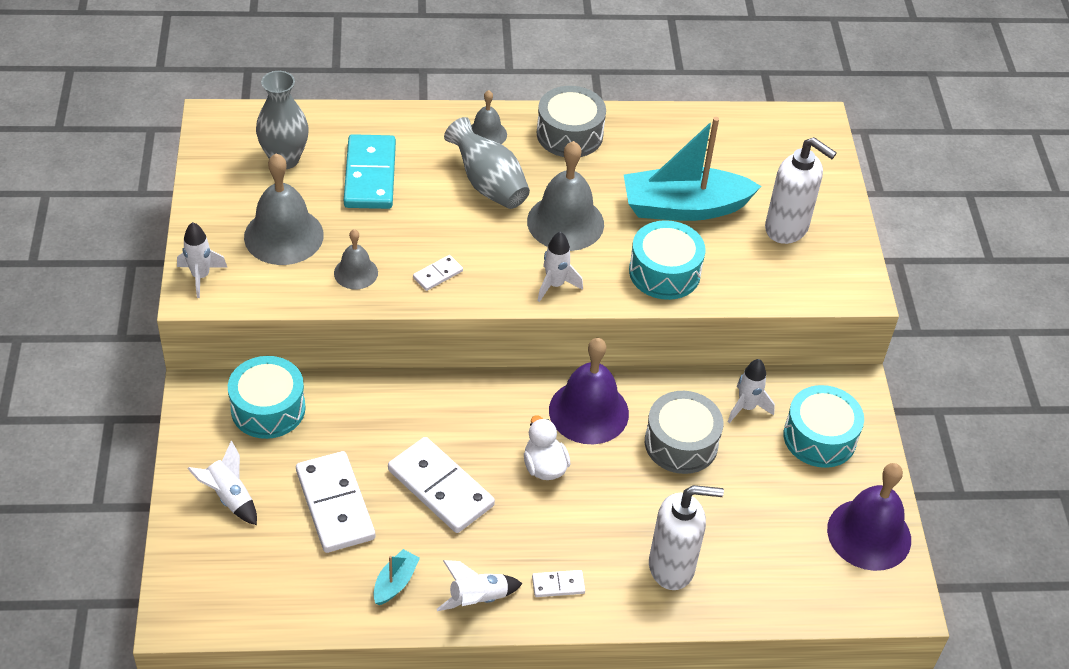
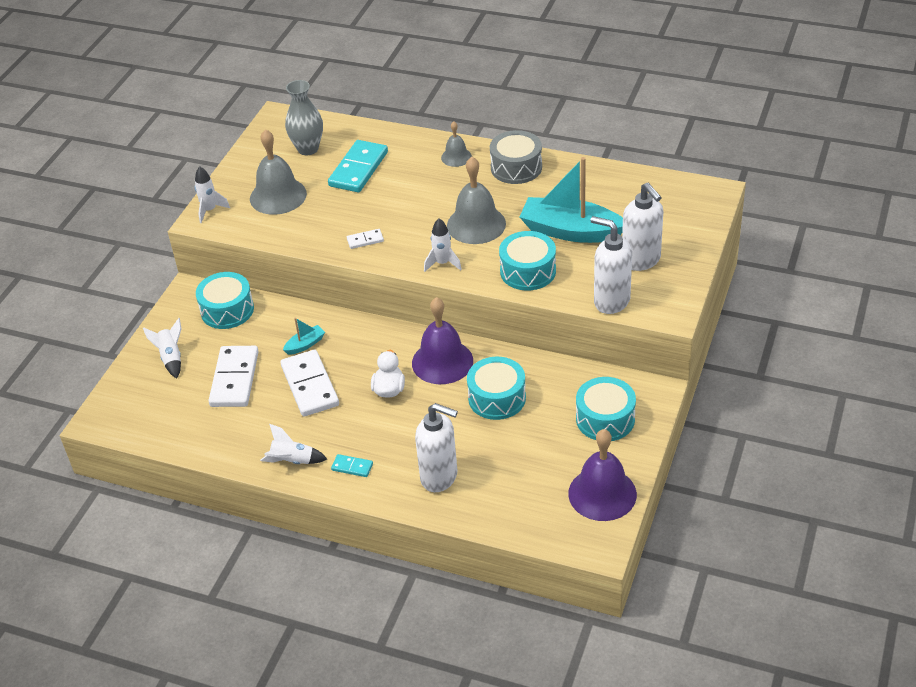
camera: 30 degrees right, 5 degrees down
grey bell [334,229,378,289] -> none
turquoise boat [373,549,420,605] -> turquoise boat moved to [283,318,325,355]
grey vase [444,117,530,209] -> none
white domino [532,570,585,597] -> turquoise domino [331,454,373,477]
grey drum [645,391,723,474] -> turquoise drum [467,357,526,420]
white rocket [728,359,775,423] -> none
none -> white soap dispenser [590,216,632,314]

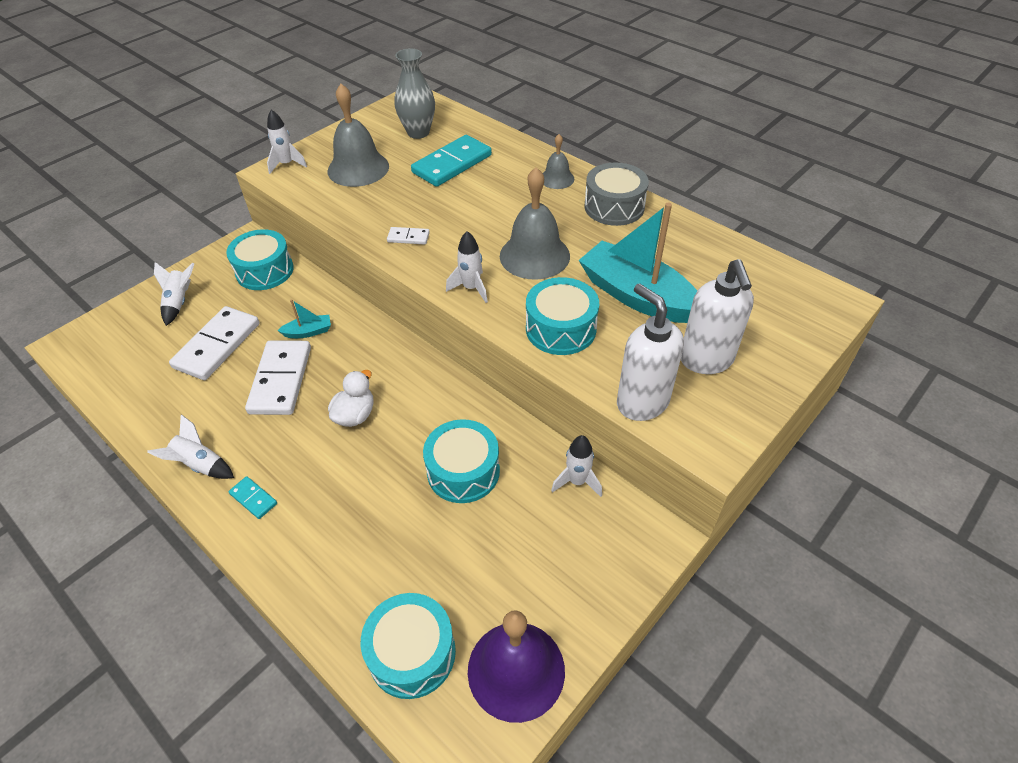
camera: 20 degrees right, 5 degrees up
purple bell [412,297,473,384] -> none
white soap dispenser [415,403,458,492] -> none
turquoise drum [576,377,636,441] -> turquoise drum moved to [361,593,456,699]
none -> white rocket [551,435,602,497]

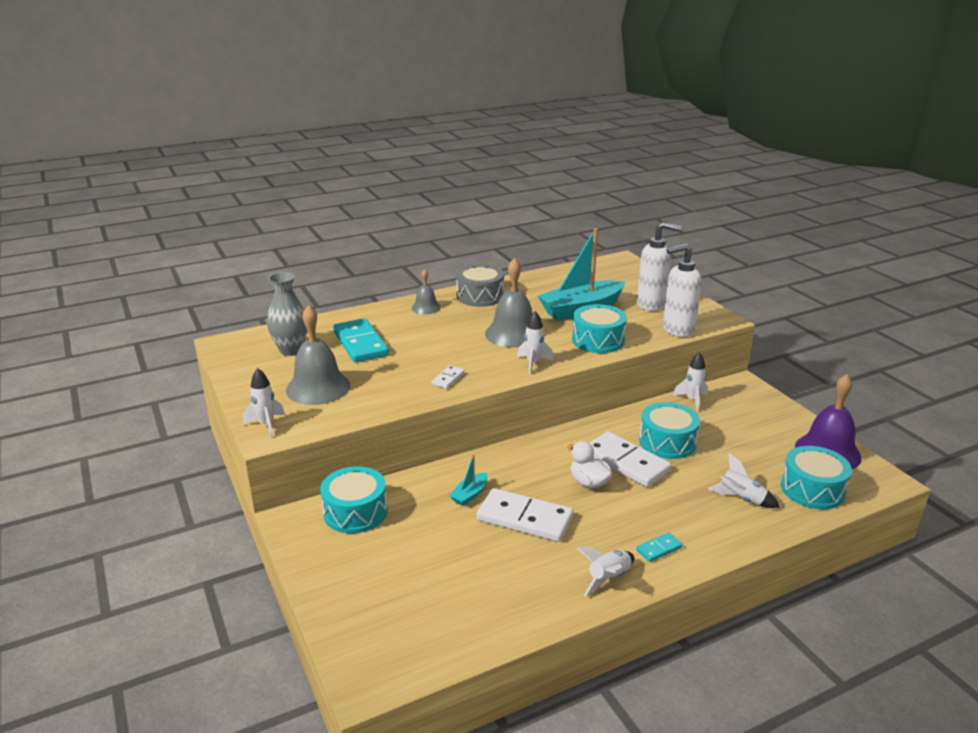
camera: 70 degrees left, 20 degrees down
white rocket [154,262,194,326] -> white rocket moved to [708,453,780,508]
white domino [169,306,260,380] -> white domino moved to [589,431,671,487]
turquoise boat [277,299,331,338] -> turquoise boat turned 150 degrees counterclockwise [449,454,488,506]

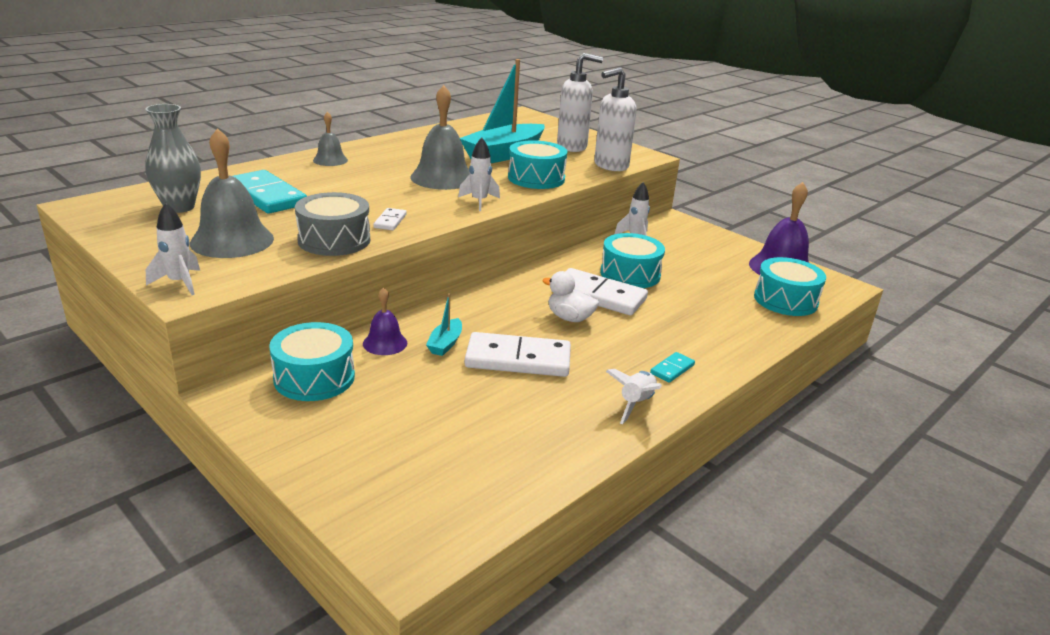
camera: 20 degrees left, 0 degrees up
grey drum [456,264,504,307] -> grey drum moved to [295,192,370,256]
white rocket [708,453,780,508] -> none
none -> purple bell [363,287,407,355]

